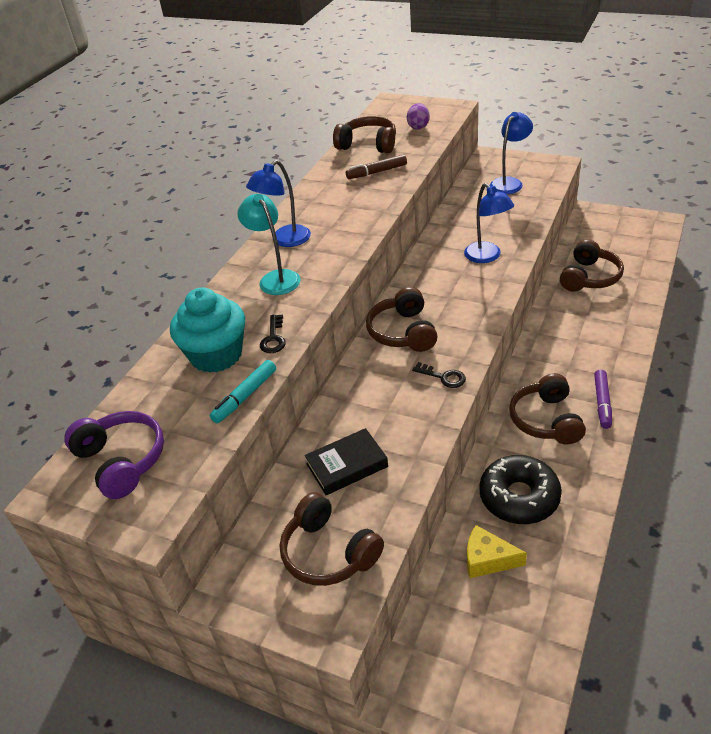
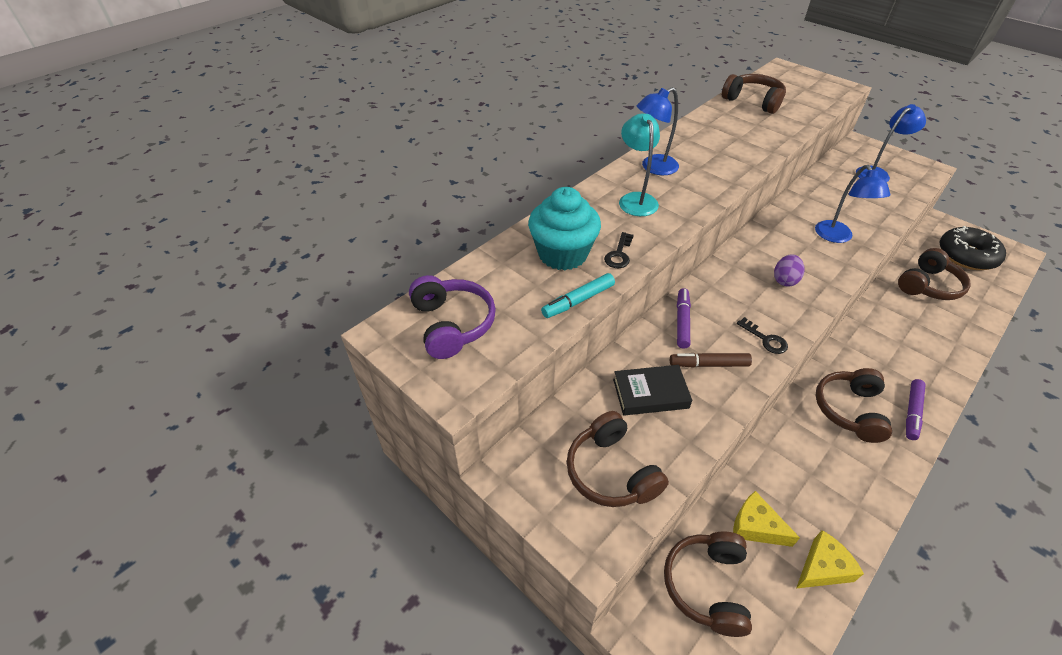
camera: 15 degrees right, 5 degrees up
brown marker [346,154,407,179] -> brown marker moved to [670,353,752,368]
brown headphones [366,287,438,352] -> brown headphones moved to [664,531,752,637]
purple egg [407,103,430,130] -> purple egg moved to [774,254,804,286]
black donut [479,455,562,524] -> black donut moved to [940,226,1006,270]
none -> purple marker [677,288,691,349]
none -> yellow cheese [796,530,864,589]

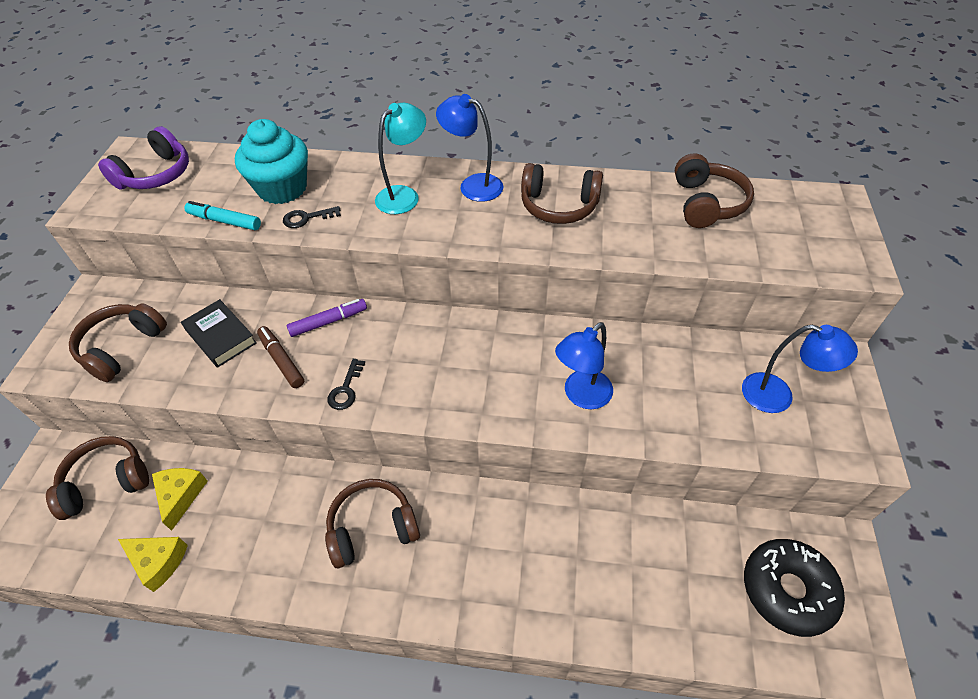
camera: 55 degrees right, 5 degrees up
purple egg [774,254,804,286] -> none
brown headphones [898,248,971,300] -> brown headphones moved to [521,163,603,224]
purple marker [906,379,926,440] -> none

